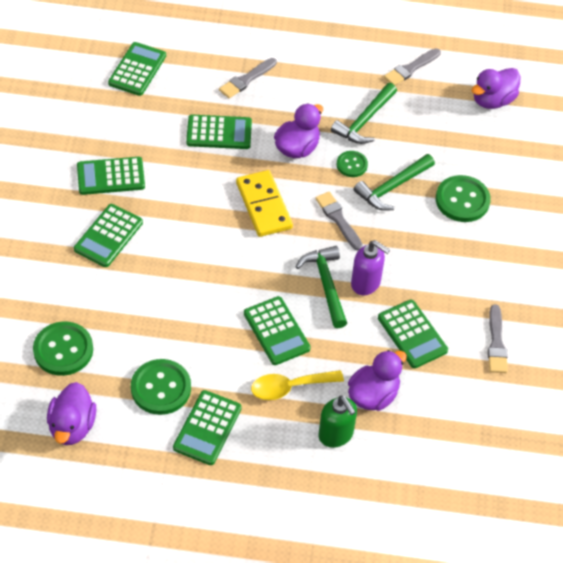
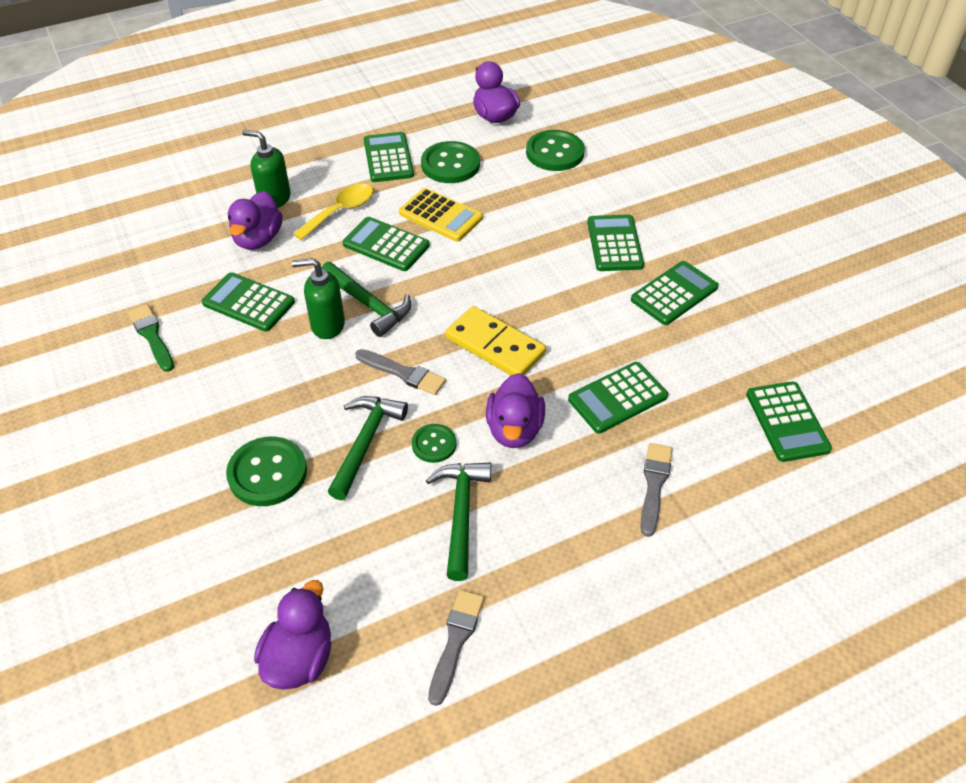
camera: 150 degrees right, 5 degrees down
purple soap dispenser [351,240,390,295] -> green soap dispenser [292,258,345,339]
grey brush [488,304,508,373] -> green brush [128,304,174,372]
none -> yellow calculator [399,188,483,242]

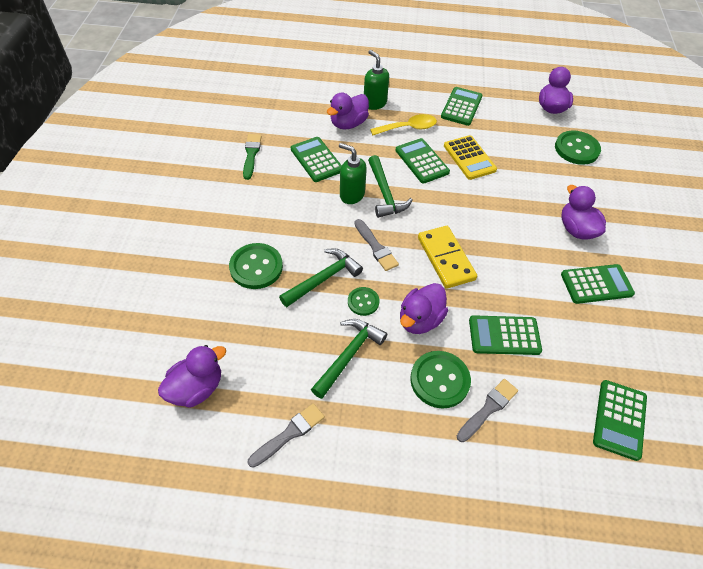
camera: 30 degrees right, 5 degrees up
green button [421,141,480,183] -> green button moved to [410,351,471,408]
green calculator [587,214,644,271] -> purple duck [561,185,606,239]

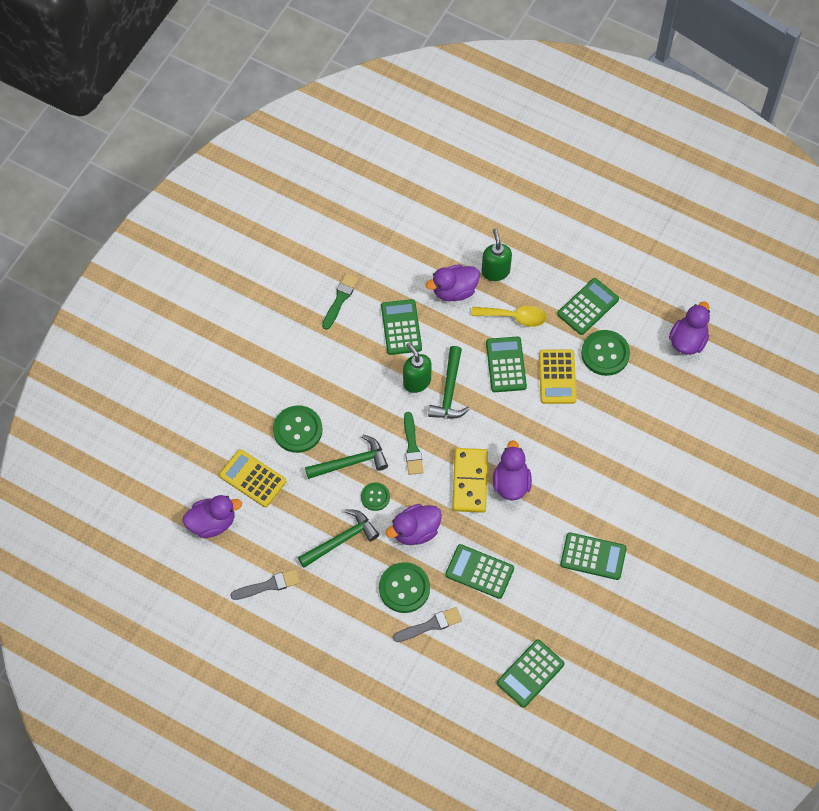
camera: 25 degrees right, 10 degrees up
grey brush [354,219,399,271] -> green brush [404,412,424,475]
green button [555,131,601,165] -> green button moved to [581,330,630,376]
purple duck [561,185,606,239] -> purple duck moved to [493,440,532,500]
none -> yellow calculator [219,449,286,507]

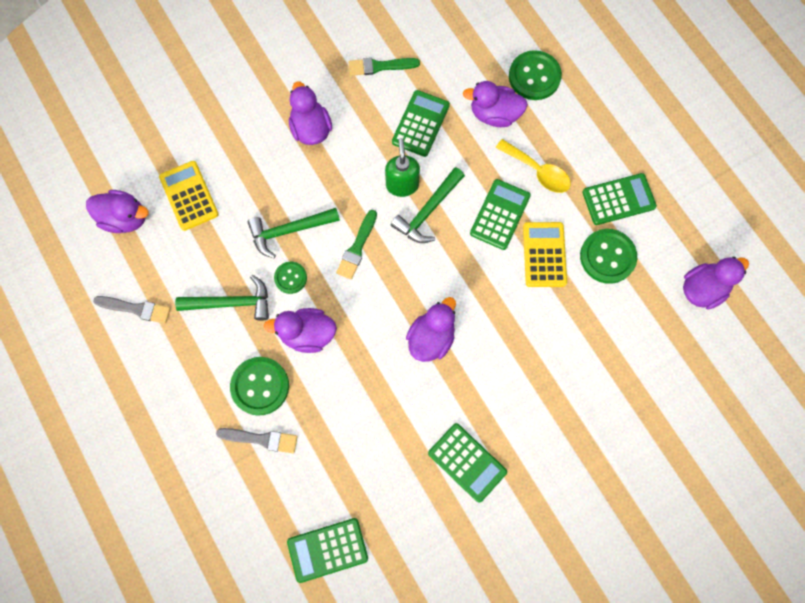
camera: 30 degrees right, 10 degrees up
green button [273,405,323,453] -> green button moved to [509,50,562,100]
green hammer [305,435,388,479] -> green hammer turned 150 degrees clockwise [248,208,340,258]
green brush [322,273,359,330] -> green brush turned 150 degrees counterclockwise [349,58,420,76]
green calculator [445,544,514,599] -> none
yellow domino [452,448,488,513] -> none
green soap dispenser [482,228,512,281] -> none
yellow calculator [539,350,577,404] -> yellow calculator turned 150 degrees clockwise [523,222,567,287]
none -> purple duck [289,81,332,145]

